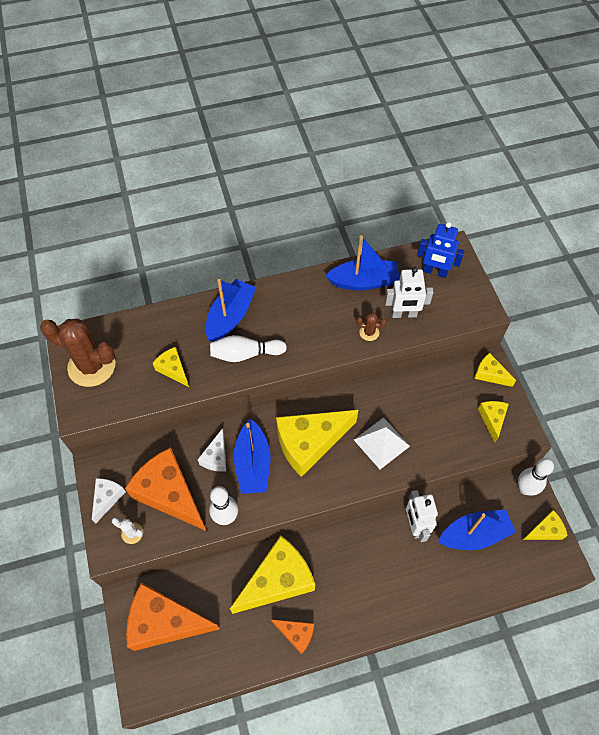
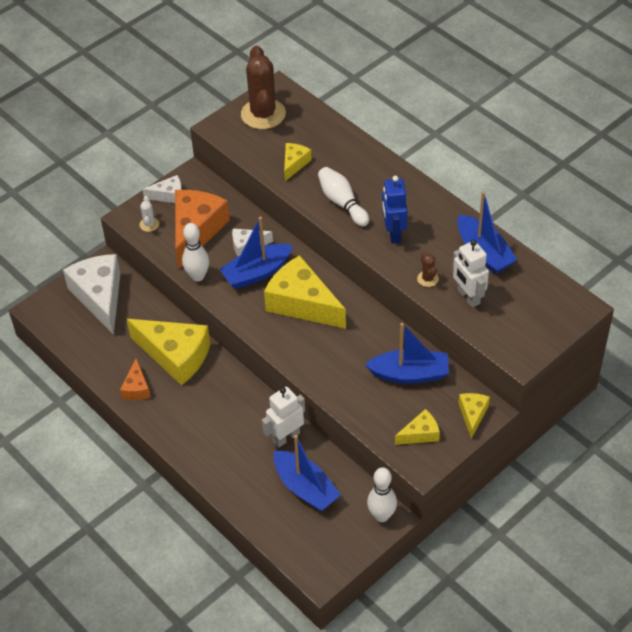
camera: 65 degrees right, 10 degrees down
orange cheese [126,583,220,651] -> white cheese [63,254,121,335]
blue boat [206,279,256,342] -> blue boat moved to [365,323,449,384]
white pyramid [354,417,410,469] -> none
blue robot [417,222,465,278] -> blue robot moved to [382,176,408,243]
yellow cheese [523,510,568,540] -> none

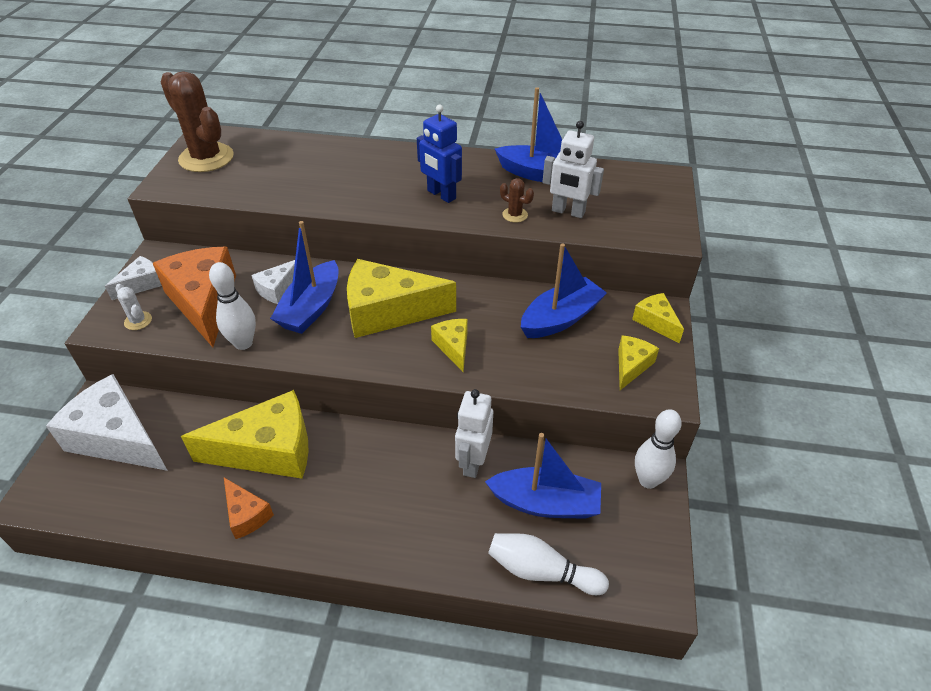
camera: 40 degrees left, 5 degrees down
yellow cheese [284,143,312,181] -> yellow cheese moved to [431,319,468,372]
white bowling pin [318,167,369,226] -> white bowling pin moved to [488,533,609,595]

